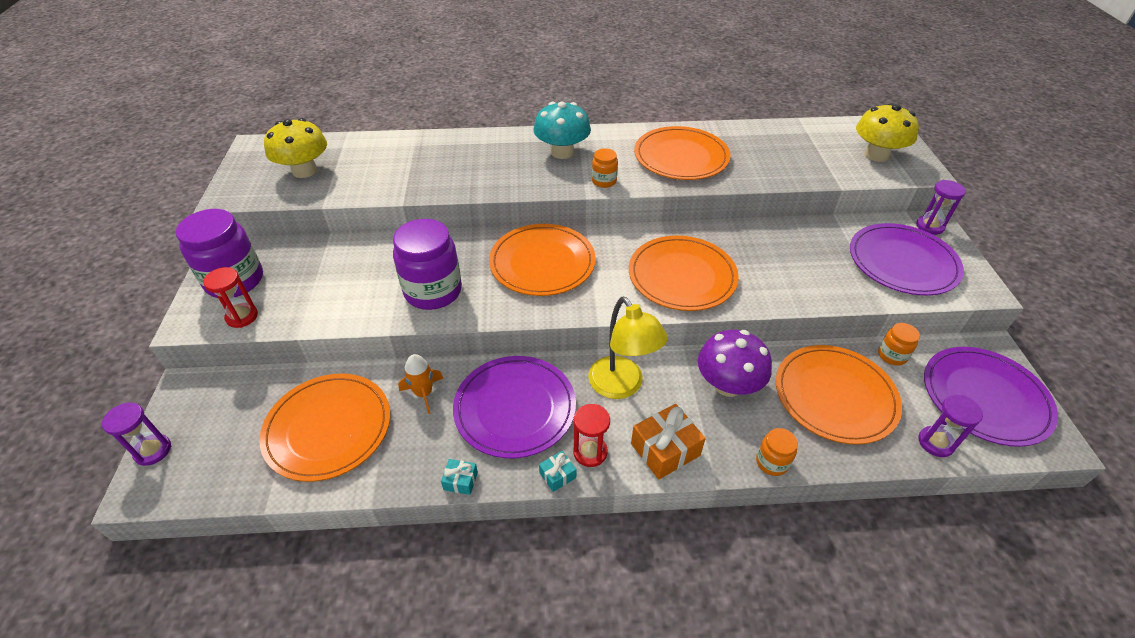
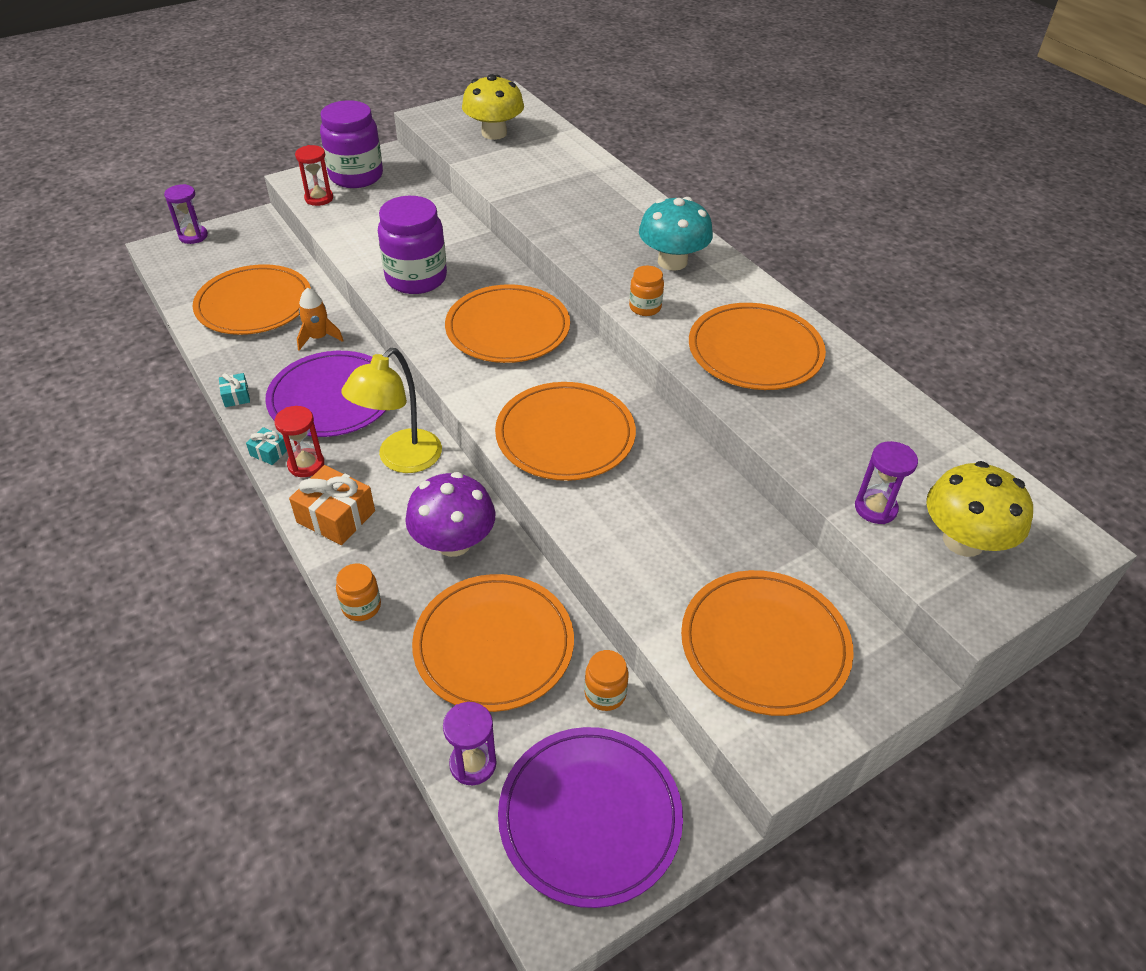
camera: 60 degrees right, 0 degrees up
purple plate [850,223,964,296] -> orange plate [681,570,854,716]
purple hourglass [916,180,966,235] -> purple hourglass moved to [855,441,918,524]

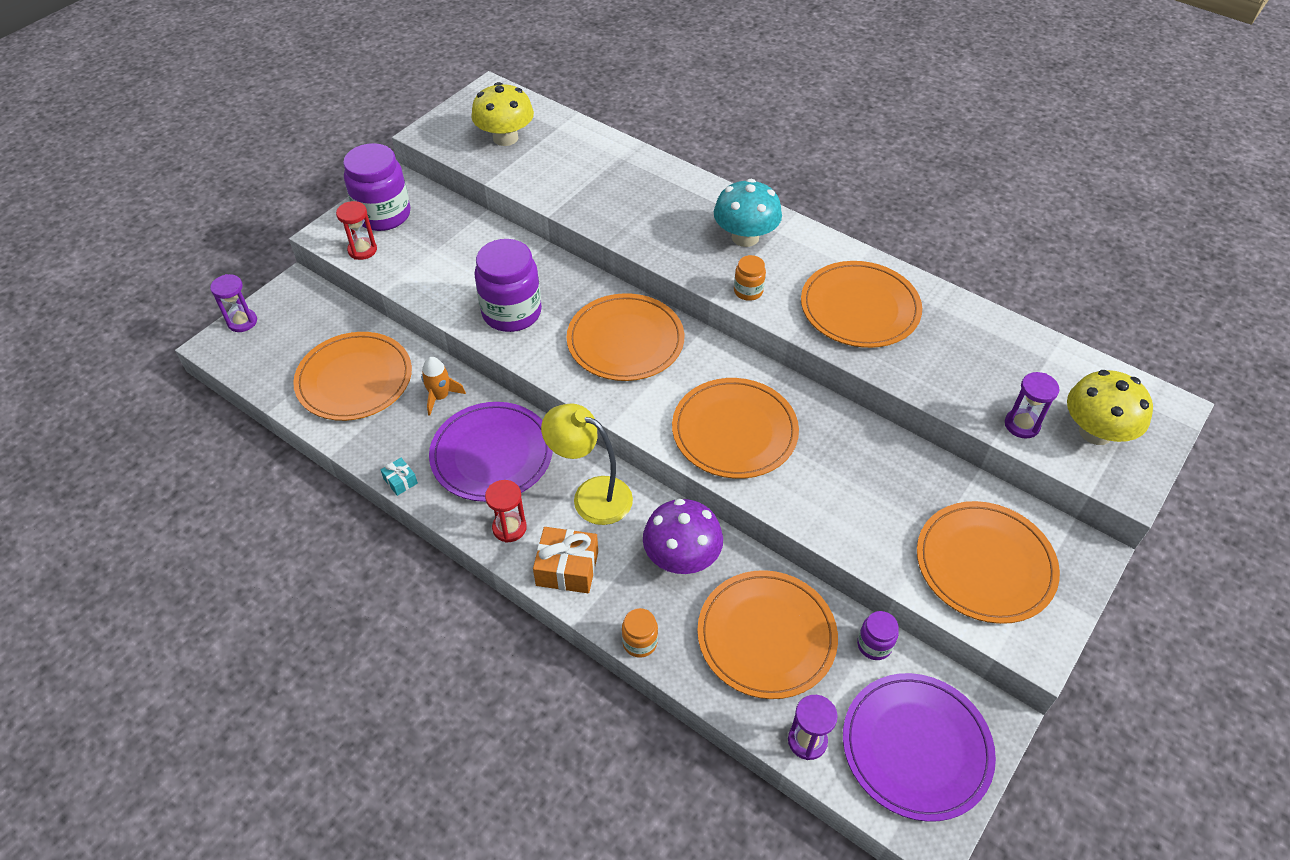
camera: 20 degrees left, 5 degrees up
turquoise gift [246,427,287,465] -> none
yellow lamp [341,348,442,473] -> yellow lamp turned 105 degrees clockwise [541,403,633,525]
orange jar [584,650,629,711] -> purple jar [857,611,899,660]

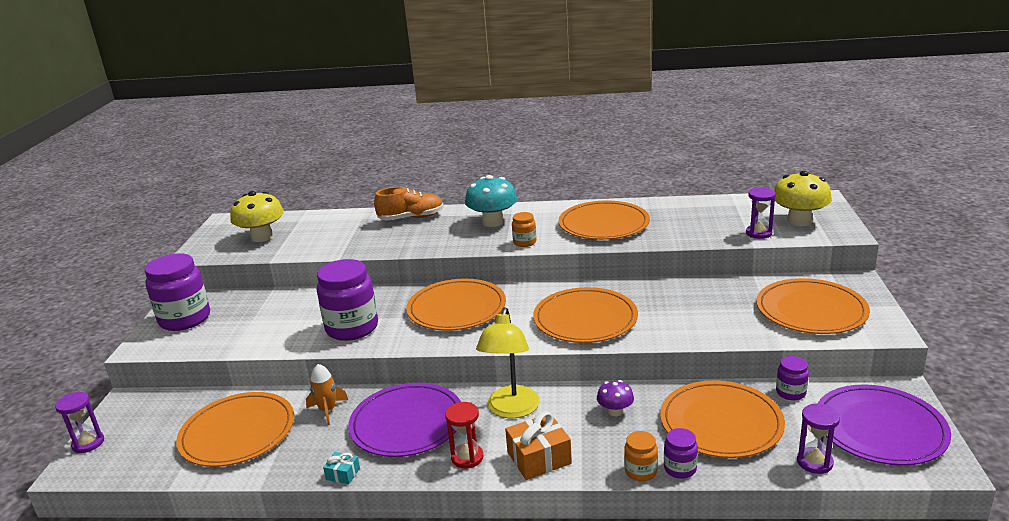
camera: 30 degrees left, 25 degrees down
red hourglass [336,201,377,260] -> none
yellow lamp [541,403,633,525] -> yellow lamp turned 75 degrees counterclockwise [476,307,540,419]
purple mushroom [643,499,723,574] -> purple mushroom [597,380,634,416], size x0.53
none -> orange shoe [374,187,444,221]
none -> purple jar [664,428,698,479]

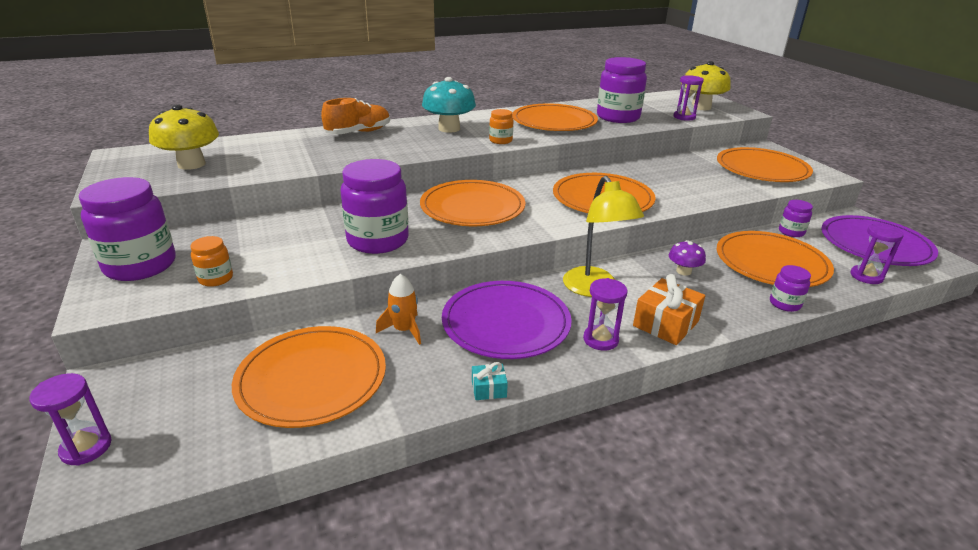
camera: 30 degrees left, 5 degrees up
red hourglass [445,402,483,468] -> purple hourglass [583,278,628,351]
orange jar [624,431,658,481] -> orange jar moved to [191,236,233,287]
none -> purple jar [597,57,647,123]

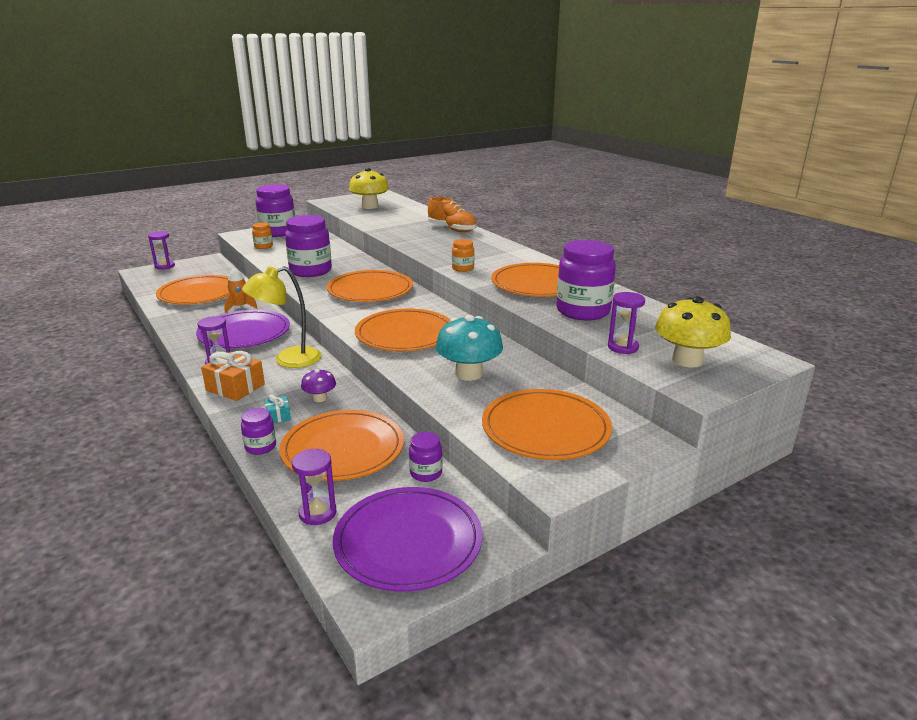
camera: 80 degrees right, 5 degrees down
turquoise mushroom [422,77,476,133] -> turquoise mushroom moved to [436,315,503,381]
turquoise gift [472,362,508,400] -> turquoise gift moved to [265,394,291,423]

